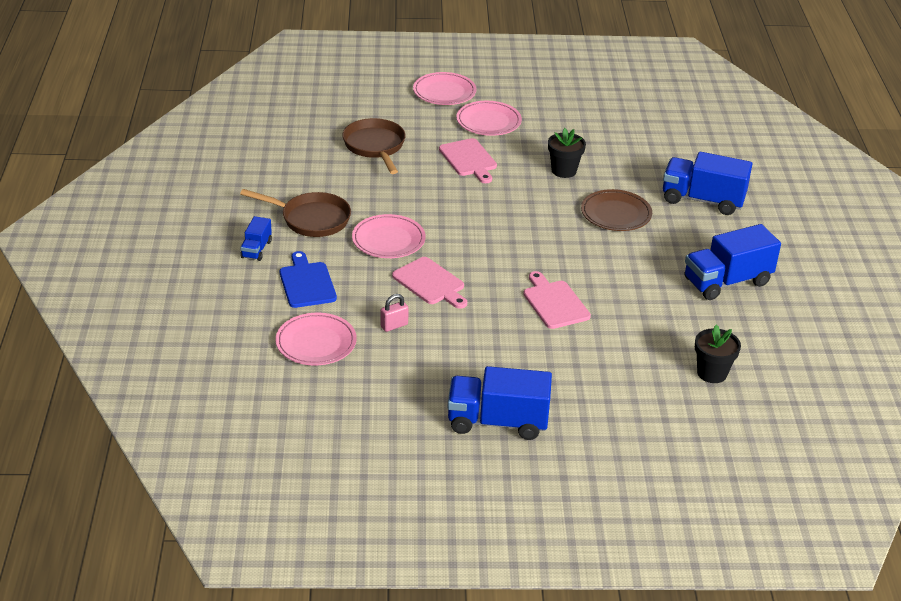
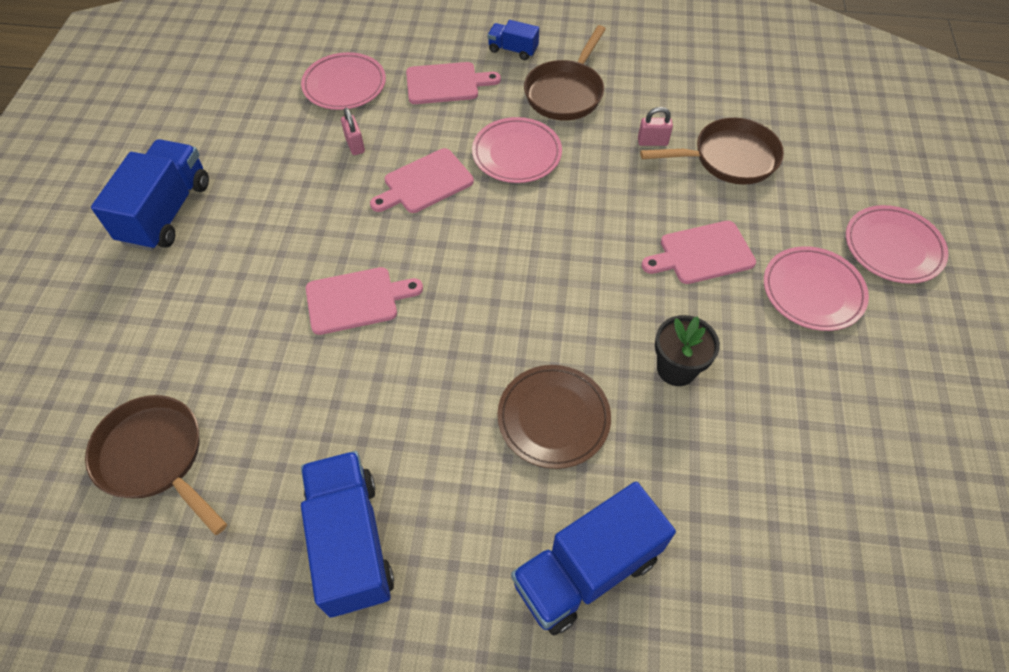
camera: 100 degrees right, 20 degrees up
blue cutting board [280,251,337,308] -> pink cutting board [406,62,501,104]
blue truck [663,152,752,215] -> blue truck turned 150 degrees counterclockwise [511,482,676,635]
black flower pot [695,324,741,383] -> brown pan [85,395,227,535]
none -> pink padlock [638,107,673,146]

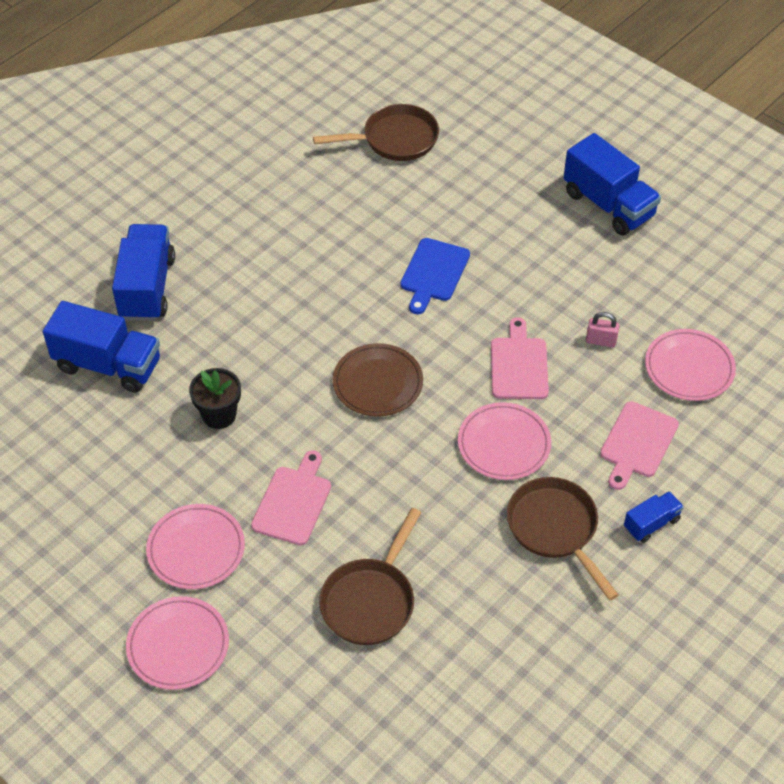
camera: 125 degrees right, 5 degrees down
blue truck [301,451,394,618] -> blue truck moved to [43,301,160,393]
pink cutting board [306,267,423,335] -> blue cutting board [400,238,470,314]
brown plate [497,365,611,469] -> brown plate moved to [333,343,423,417]
pink padlock [638,107,673,146] -> none

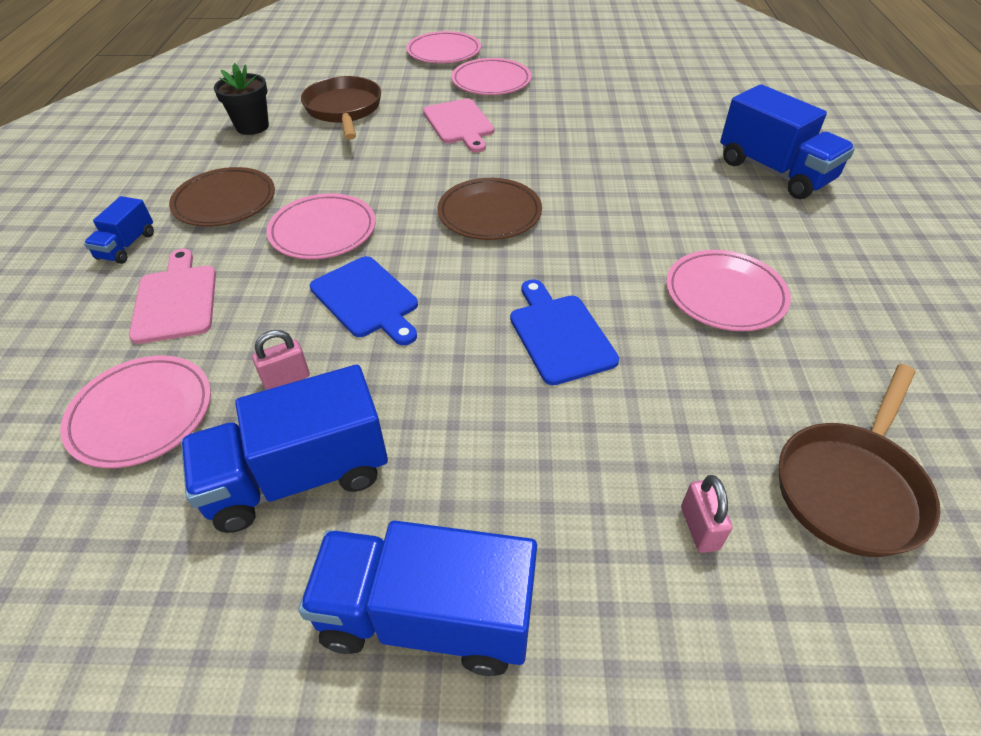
camera: 140 degrees right, 5 degrees down
blue truck [43,301,160,393] -> blue truck moved to [181,365,388,533]
black flower pot [189,368,241,429] -> black flower pot moved to [214,63,269,135]
pink cutting board [491,317,549,399] -> blue cutting board [310,256,418,345]
brown pan [507,477,619,600] -> brown plate [169,167,275,227]
none -> pink plate [666,250,791,331]
none -> pink padlock [681,475,733,553]

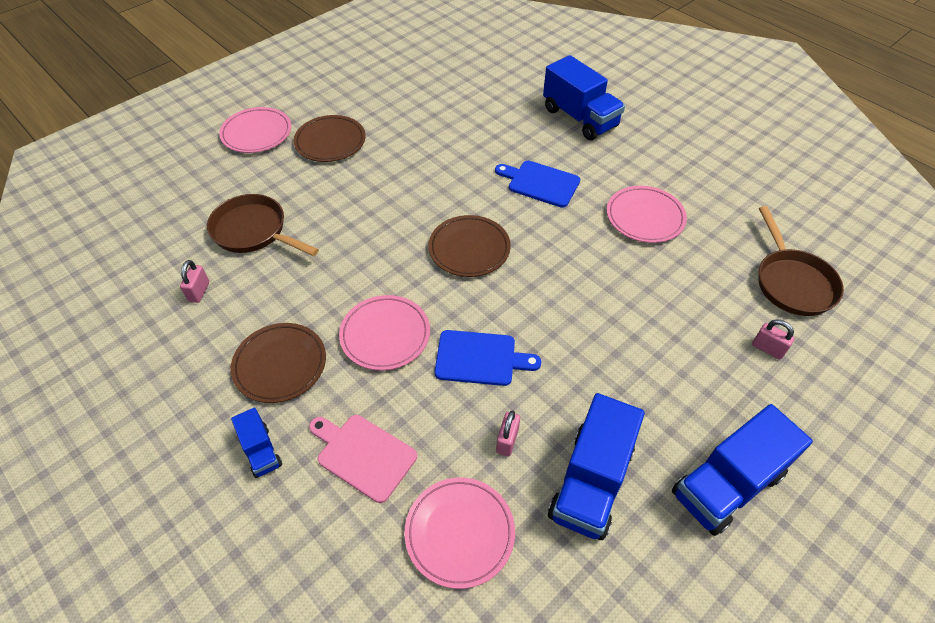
camera: 45 degrees left, 5 degrees up
black flower pot [214,63,269,135] -> pink padlock [180,260,209,303]
pink cutting board [423,99,494,153] -> none
pink plate [451,58,532,95] -> brown plate [293,115,366,162]
blue cutting board [510,279,619,385] -> blue cutting board moved to [495,161,580,208]
blue truck [720,84,855,199] -> blue truck turned 45 degrees clockwise [543,55,625,140]

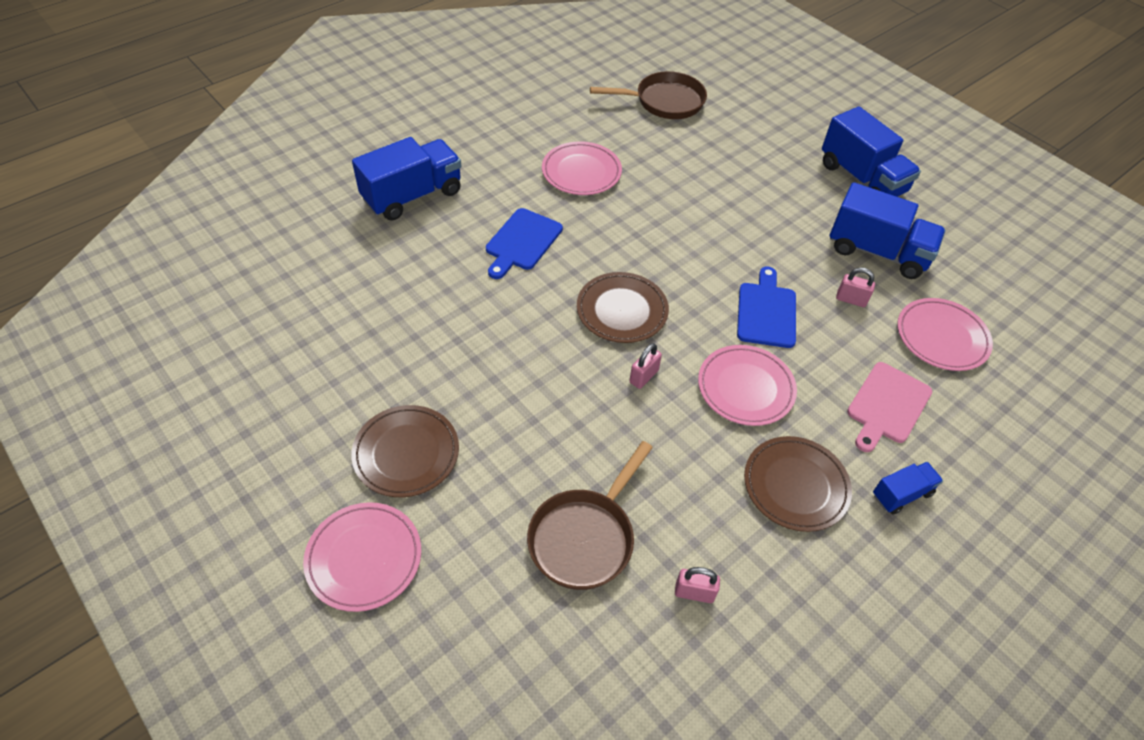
camera: 90 degrees left, 0 degrees up
pink padlock [752,319,795,360] -> pink padlock moved to [629,343,662,389]

